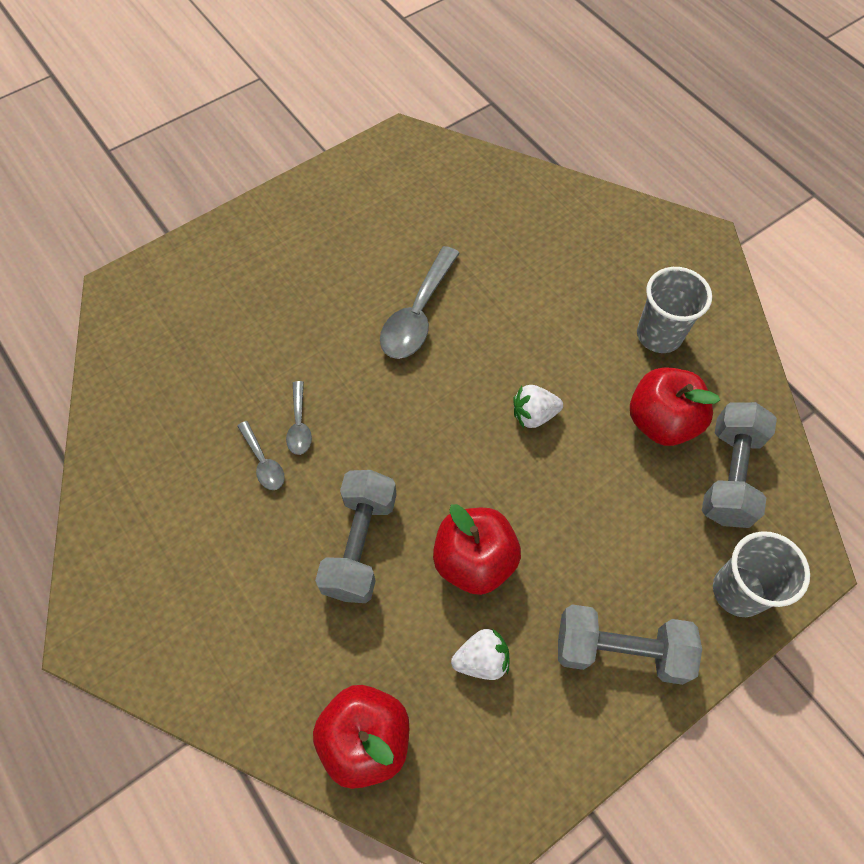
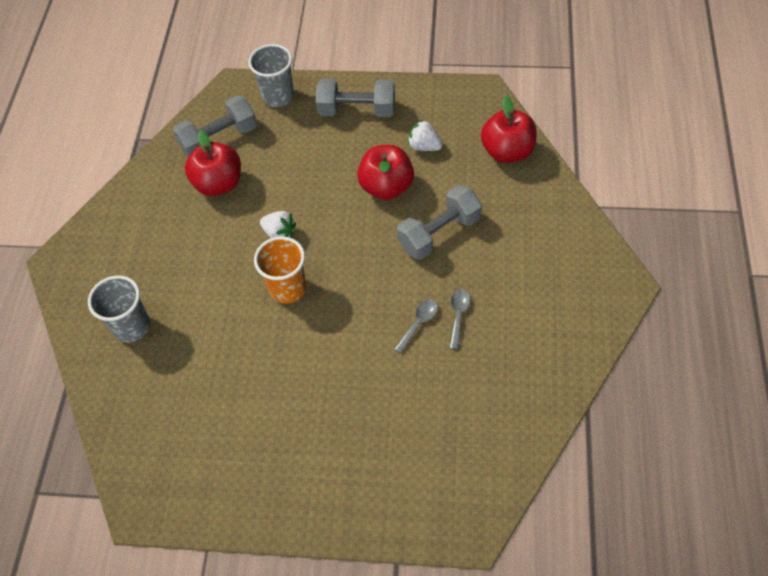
camera: 135 degrees left, 5 degrees down
grey spoon [380,246,460,359] -> none
grey dumbbell [558,604,702,685] -> grey dumbbell turned 45 degrees counterclockwise [316,79,395,117]
grey cup [637,267,712,353] -> grey cup moved to [88,275,150,342]
none -> orange cup [254,236,306,304]

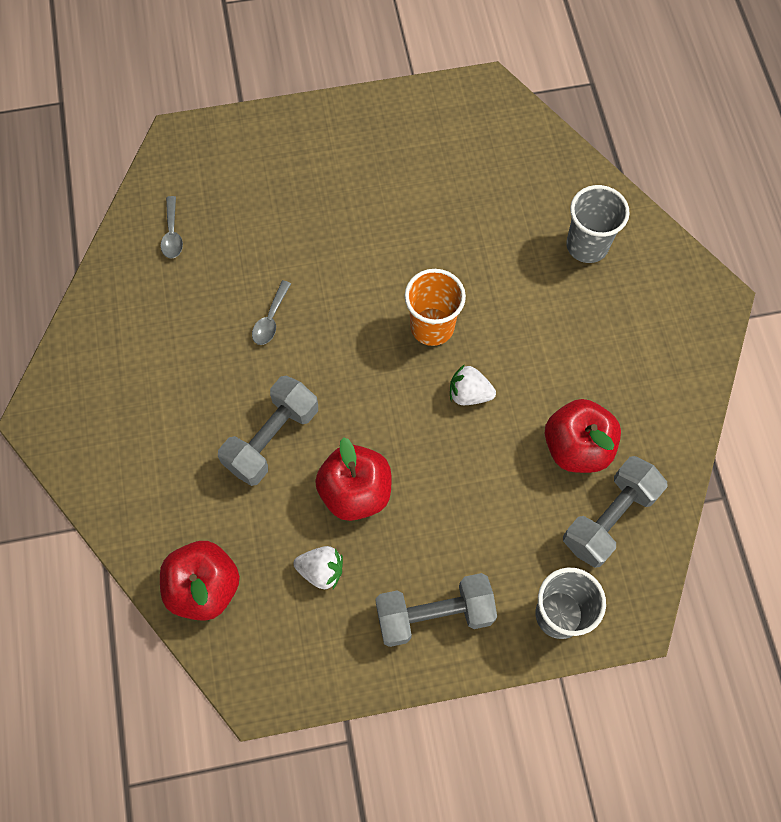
camera: 160 degrees right, 10 degrees up
grey spoon [450,289,471,349] -> grey spoon moved to [161,196,183,258]

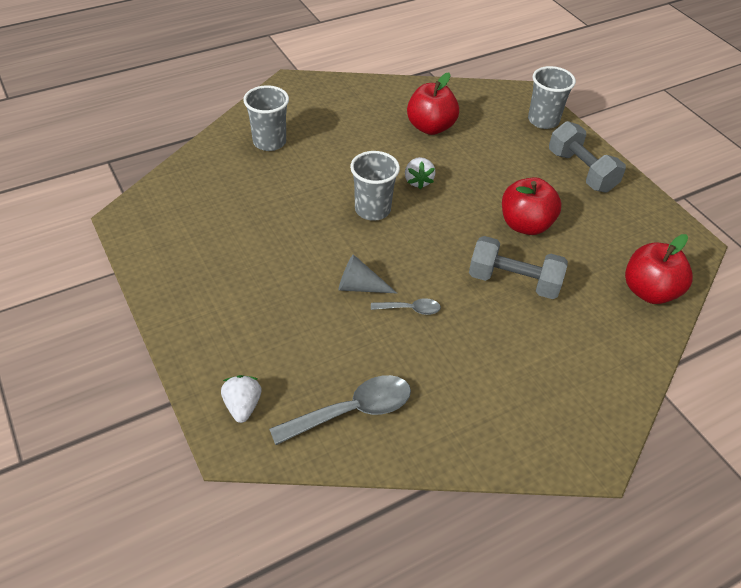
camera: 110 degrees left, 20 degrees down
grey spoon [161,196,183,258] -> grey spoon [269,375,411,445], size x1.88
white strawberry [294,546,343,589] -> white strawberry moved to [221,375,262,423]
orange cup [404,269,466,346] -> grey cup [350,151,400,221]
grey dumbbell [563,456,668,568] -> none
none -> grey cone [338,254,398,294]

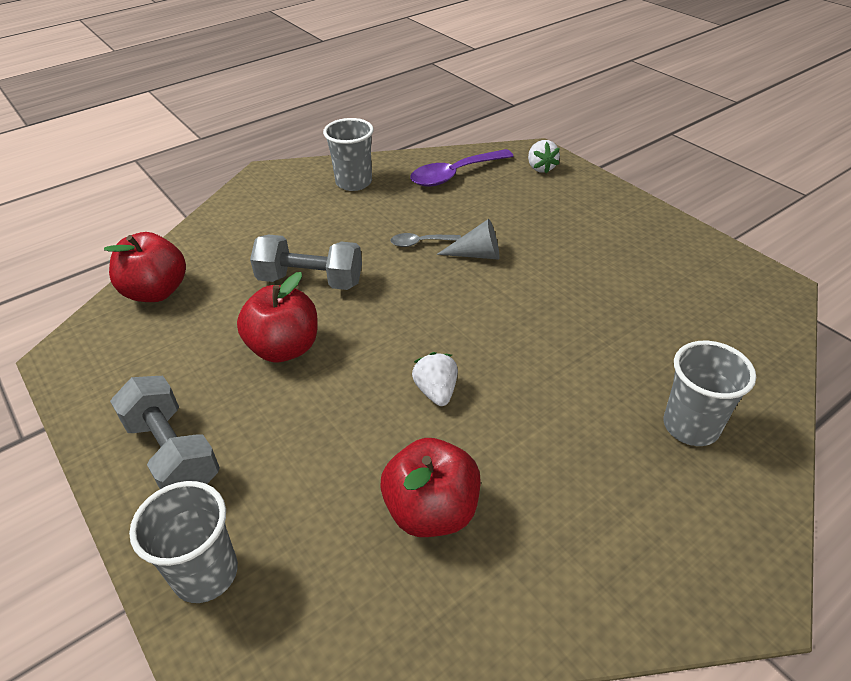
camera: 175 degrees right, 5 degrees down
grey spoon [269,375,411,445] -> purple spoon [410,149,513,187]
grey cup [350,151,400,221] -> grey cup moved to [323,118,374,191]

